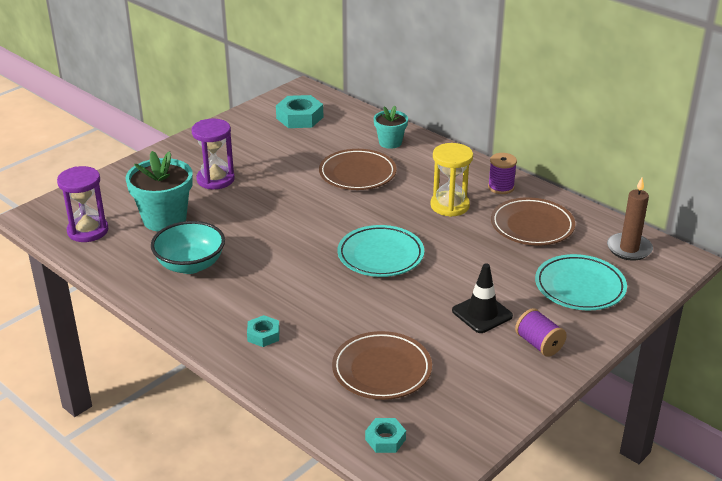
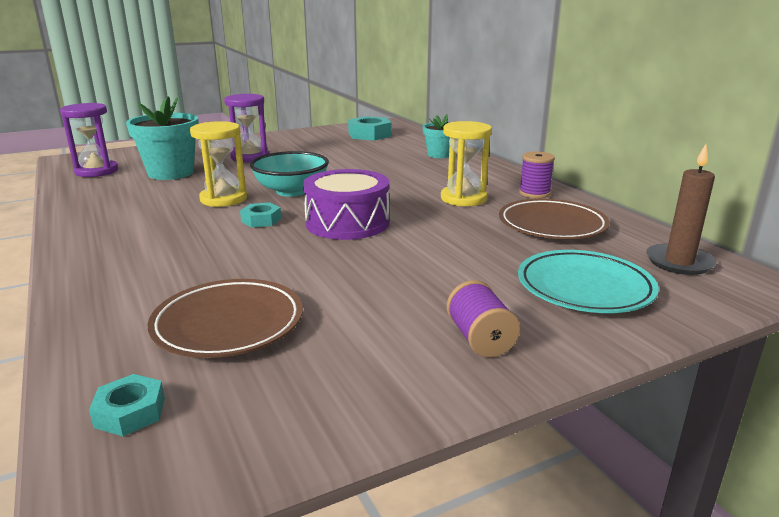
camera: 20 degrees right, 10 degrees down
turquoise bowl [151,221,225,274] -> turquoise bowl moved to [250,151,329,197]
turquoise nut [247,315,280,347] -> turquoise nut moved to [240,203,281,228]
brown plate [319,149,397,190] -> none
turquoise plate [338,225,424,277] -> purple drum [303,169,389,240]
black traffic cone [452,264,513,333] -> none
none -> yellow hourglass [190,121,247,207]

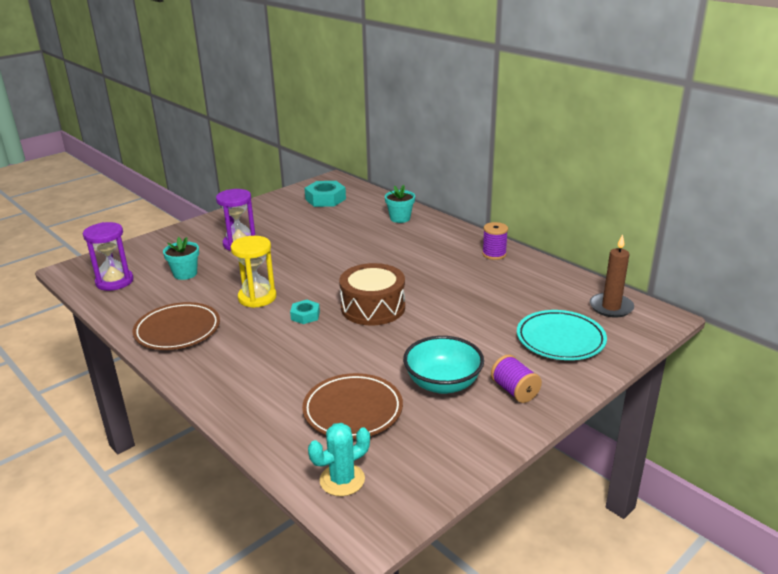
camera: 15 degrees left, 5 degrees up
turquoise nut [89,374,165,436] -> turquoise cactus [308,423,370,496]
turquoise flower pot [126,96,199,180] -> turquoise flower pot [163,237,199,280], size x0.59
turquoise bowl [250,151,329,197] -> turquoise bowl moved to [403,336,484,394]
purple drum [303,169,389,240] -> brown drum [339,263,405,326]
yellow hourglass [441,121,492,206] -> none
brown plate [499,199,610,239] -> brown plate moved to [133,302,220,350]

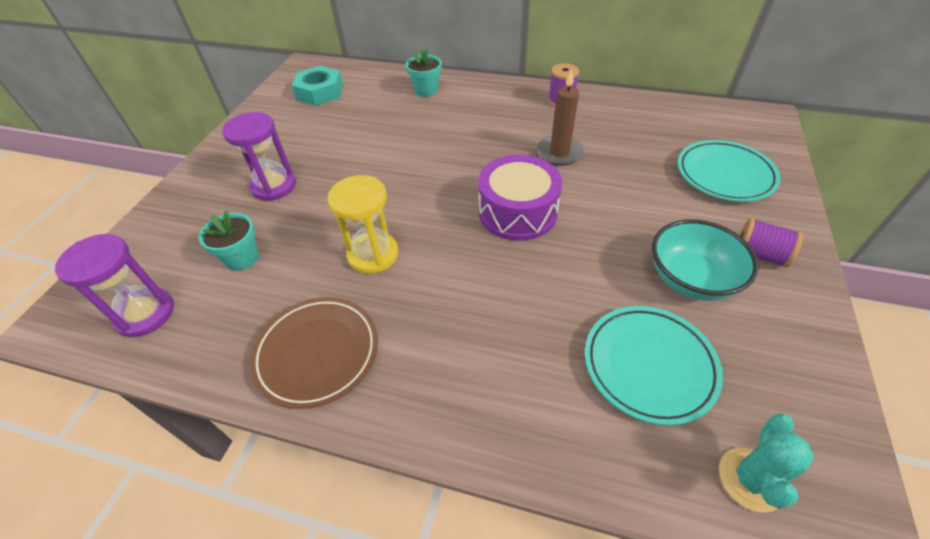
camera: 30 degrees left, 20 degrees up
turquoise nut [290,300,320,324] -> none
brown plate [302,373,403,439] -> turquoise plate [585,306,723,425]
brown drum [339,263,405,326] -> purple drum [478,155,563,241]
brown candle [590,234,634,318] -> brown candle moved to [537,69,584,166]

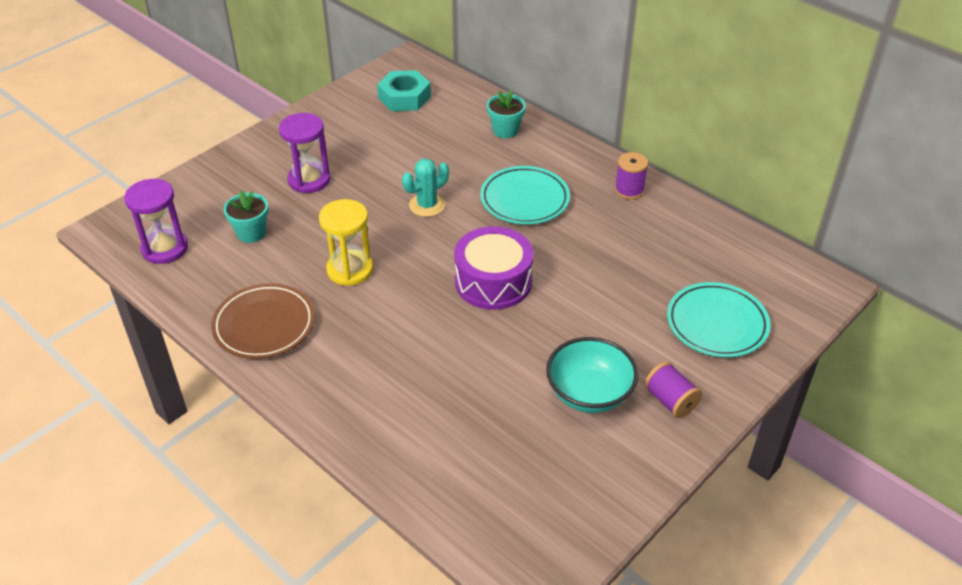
camera: 25 degrees right, 5 degrees down
brown candle [537,69,584,166] -> none
turquoise plate [585,306,723,425] -> turquoise plate moved to [480,166,570,225]
turquoise cactus [719,413,814,513] -> turquoise cactus moved to [402,158,449,217]

